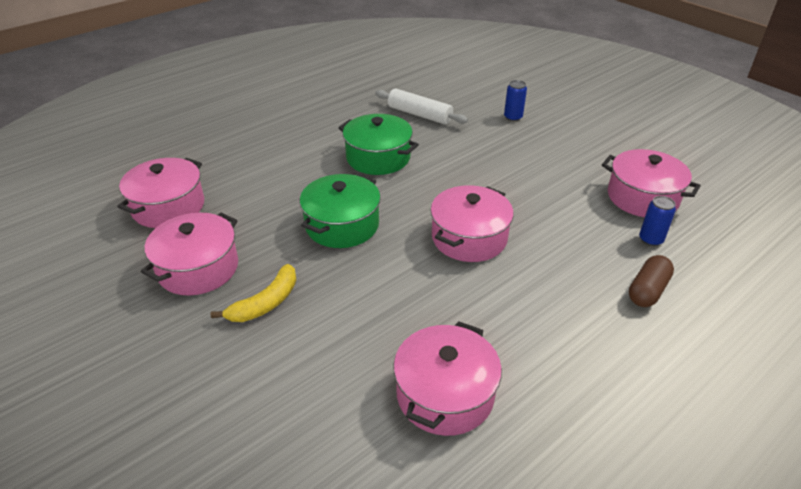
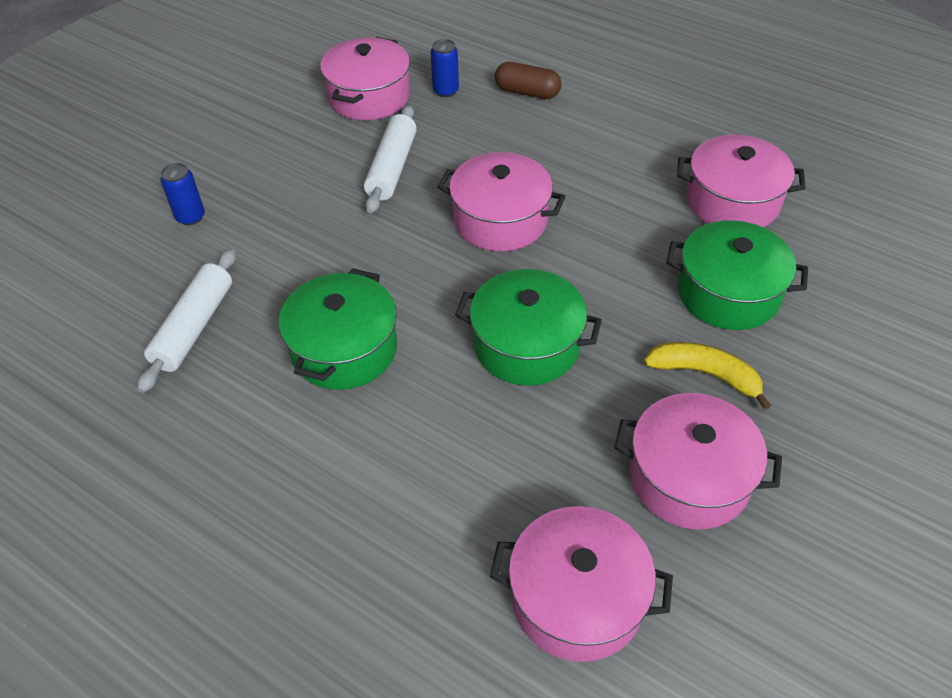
camera: 105 degrees left, 10 degrees up
none -> white rolling pin [364,105,417,213]
none -> green pot [666,220,808,330]

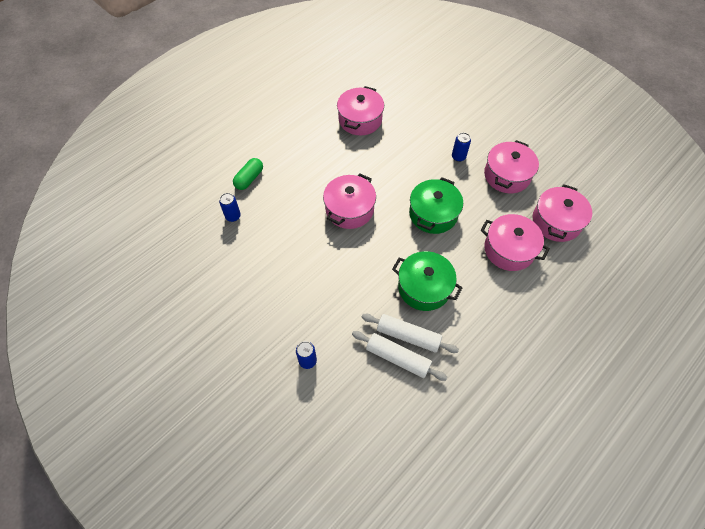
camera: 80 degrees left, 10 degrees up
pink pot [320,37,410,120] -> pink pot moved to [480,214,550,271]
white rolling pin [364,105,417,213] -> white rolling pin moved to [361,314,459,353]
brown capsule [495,62,562,99] -> green capsule [233,158,263,190]
yellow banana [644,342,771,410] -> blue can [452,133,471,162]
green pot [666,220,808,330] -> none

